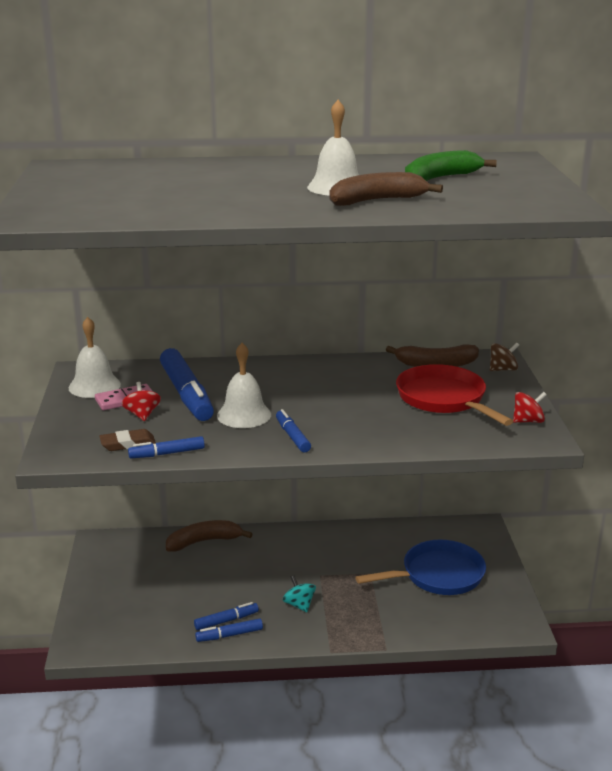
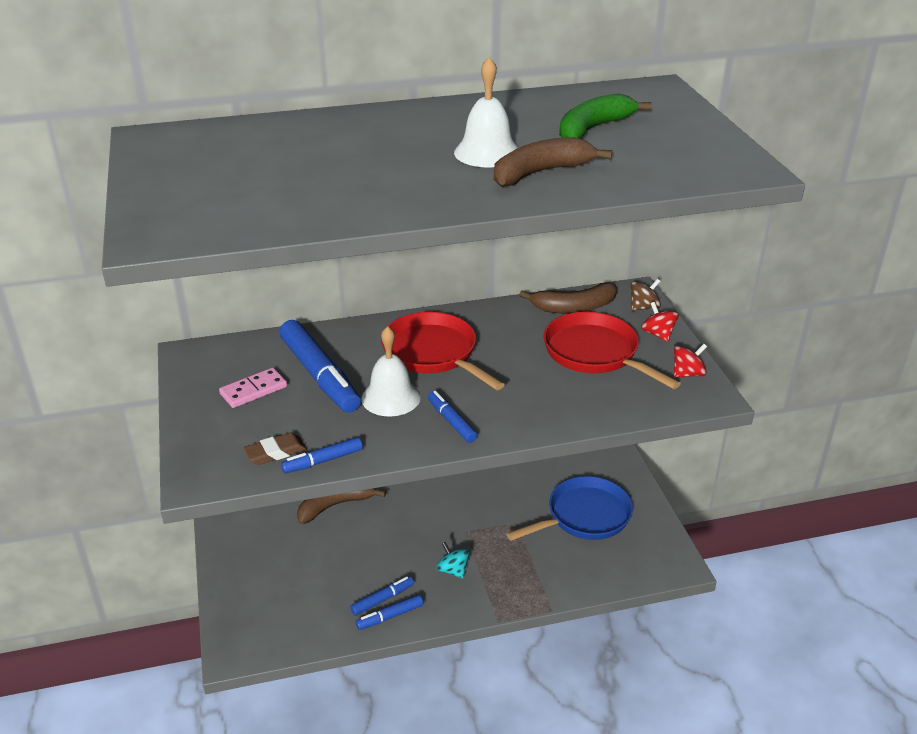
camera: 10 degrees left, 10 degrees up
white bell [69,317,121,398] -> none
red spinning top [122,382,161,421] -> red spinning top moved to [641,302,679,342]
none -> red pan [381,312,505,390]

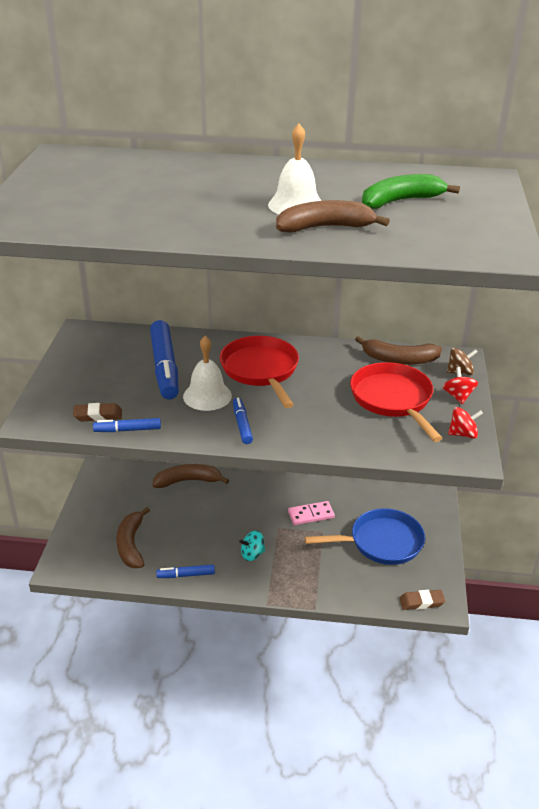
camera: 20 degrees right, 0 degrees up
pink domino [219,368,287,408] -> pink domino moved to [288,501,335,525]
blue marker [350,576,414,616] -> none
turquoise spinning top [437,542,470,579] -> turquoise spinning top turned 90 degrees counterclockwise [239,531,265,561]
none -> brown banana [116,507,150,568]
none -> brown eraser [399,590,445,610]

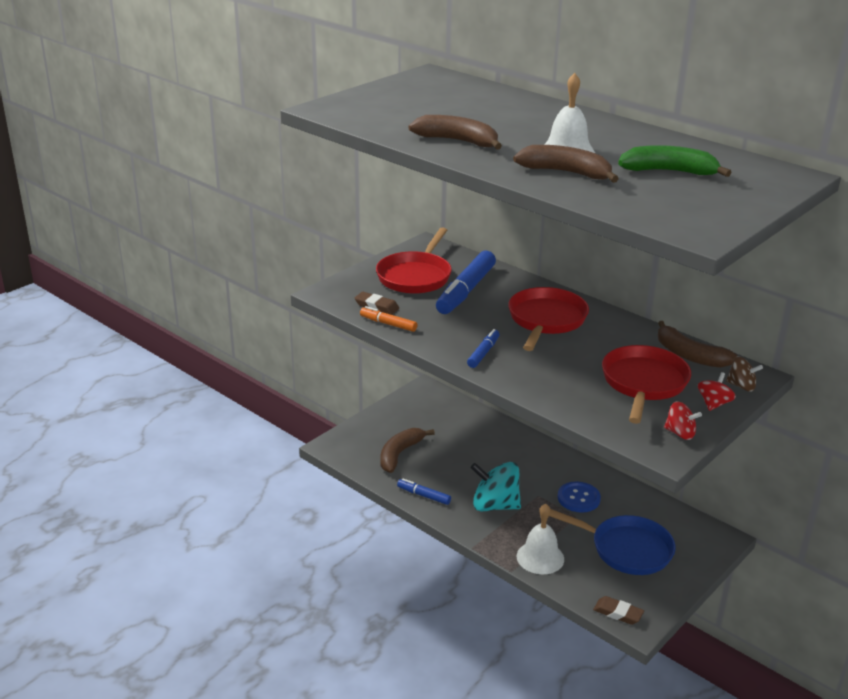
camera: 35 degrees right, 5 degrees down
blue marker [93,418,161,432] -> orange marker [360,306,417,332]
brown banana [153,464,229,488] -> brown banana moved to [408,115,502,150]
white bell [183,336,232,411] -> white bell moved to [517,503,564,574]
turquoise spinning top [239,531,265,561] -> turquoise spinning top [471,462,521,512], size x1.90
pink domino [288,501,335,525] -> blue button [558,482,601,513]
none -> red pan [376,227,452,294]

